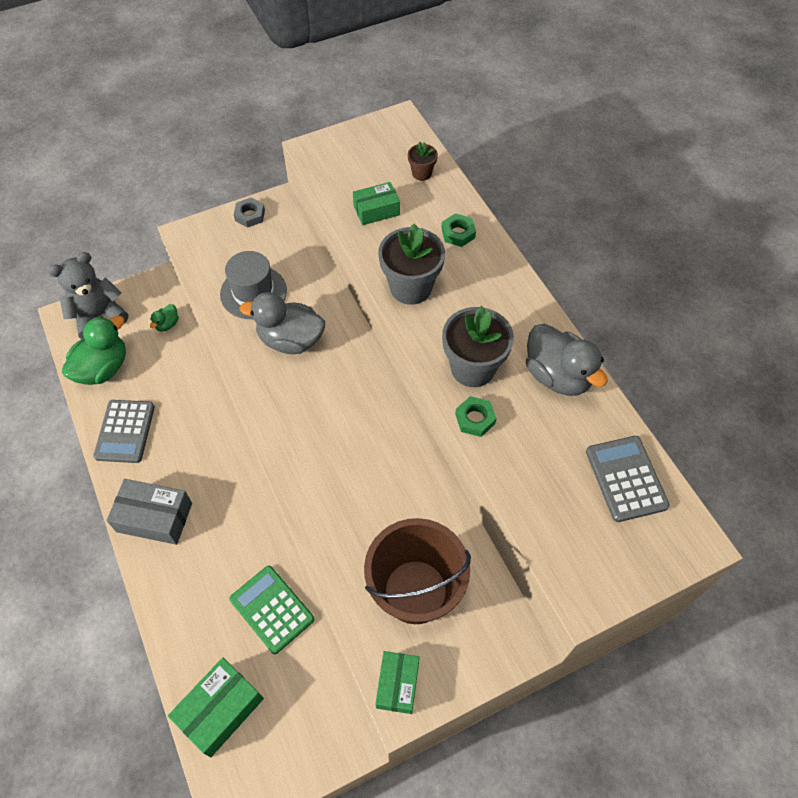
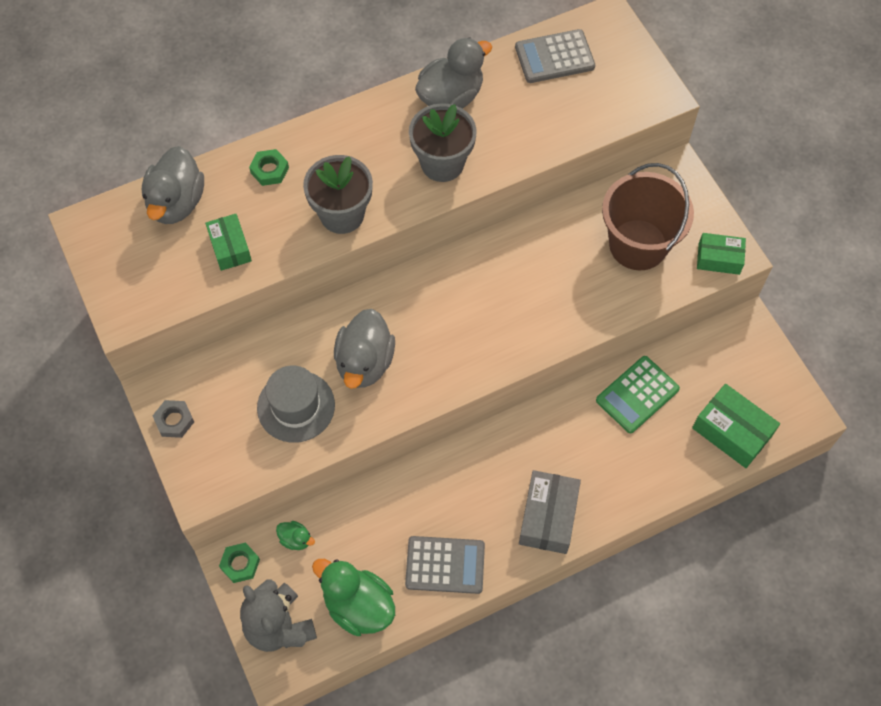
camera: 90 degrees left, 5 degrees up
brown flower pot [408,142,438,181] -> grey duck [142,146,204,224]
green nut [455,396,497,437] -> green nut moved to [219,543,260,583]

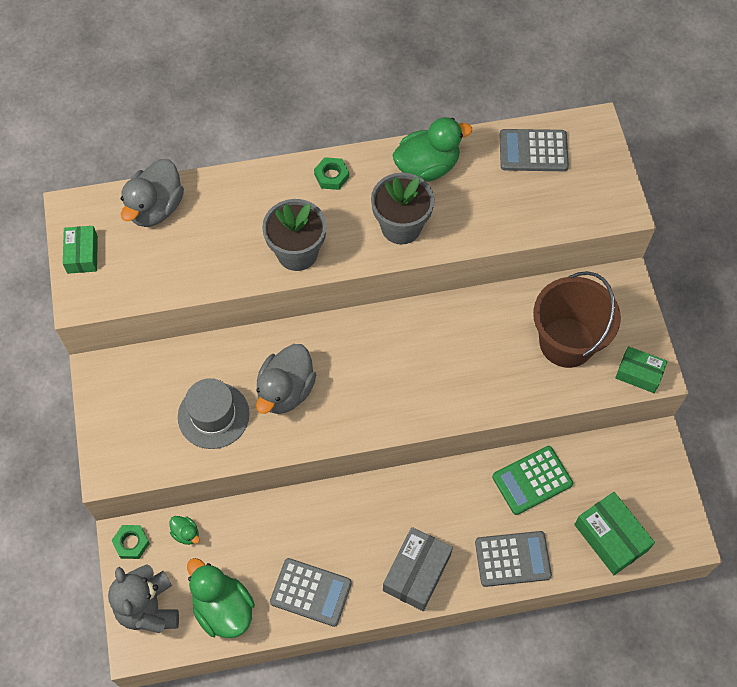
camera: 15 degrees right, 0 degrees up
grey nut [152,400,194,438] -> none
green box [205,214,252,271] -> green box moved to [63,226,98,274]
green nut [249,149,289,186] -> green nut moved to [314,157,349,190]
grey duck [415,37,492,109] -> green duck [392,117,473,182]
none -> grey calculator [475,531,552,587]

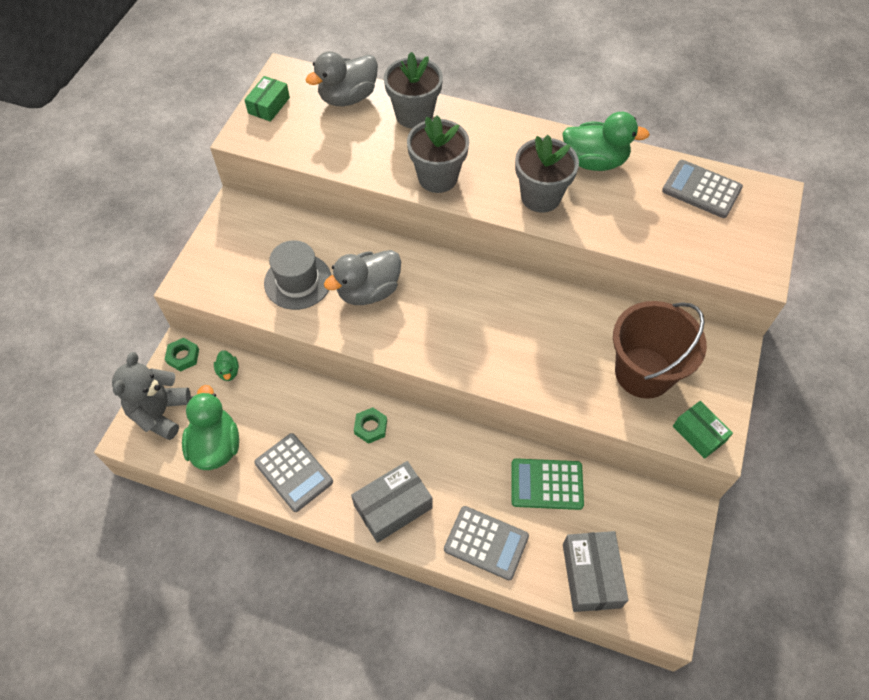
camera: 30 degrees right, 5 degrees down
green nut [314,157,349,190] -> green nut moved to [354,407,387,444]
green box [574,492,655,575] -> grey box [563,531,629,612]
none -> grey flower pot [384,52,443,129]

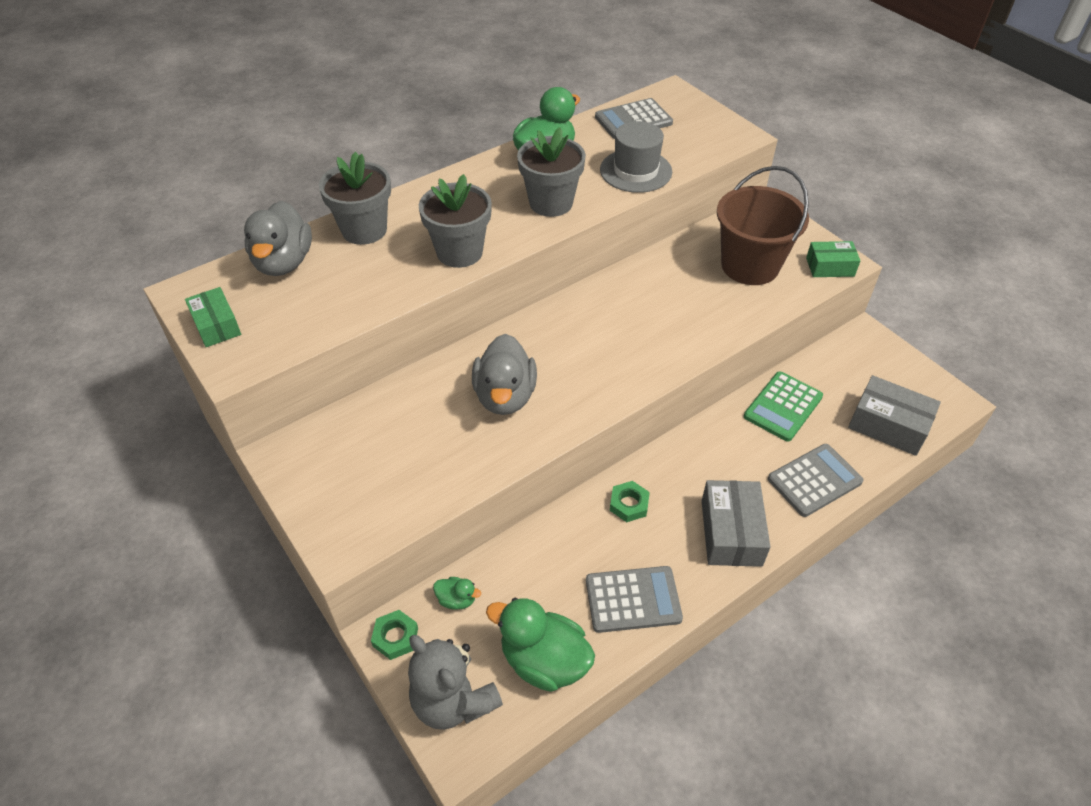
camera: 55 degrees left, 10 degrees down
grey hat [264,240,331,310] -> grey hat moved to [600,121,672,193]

